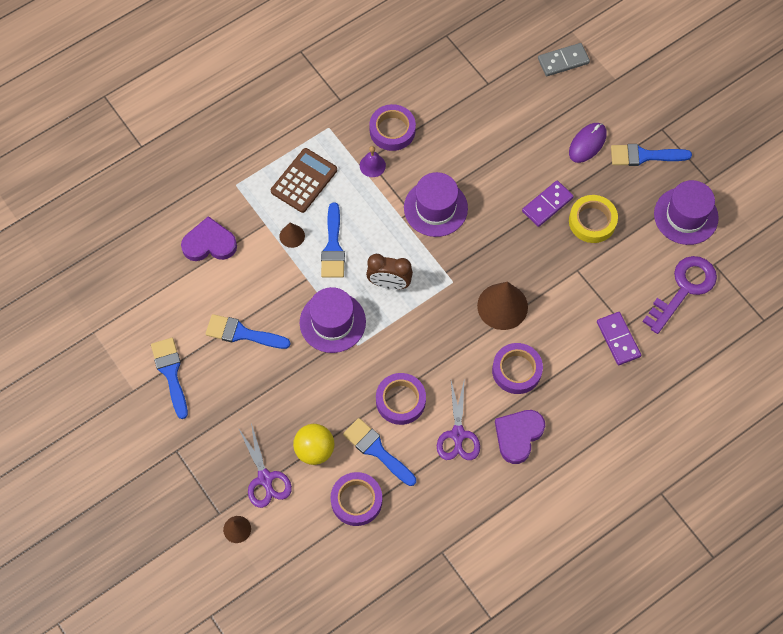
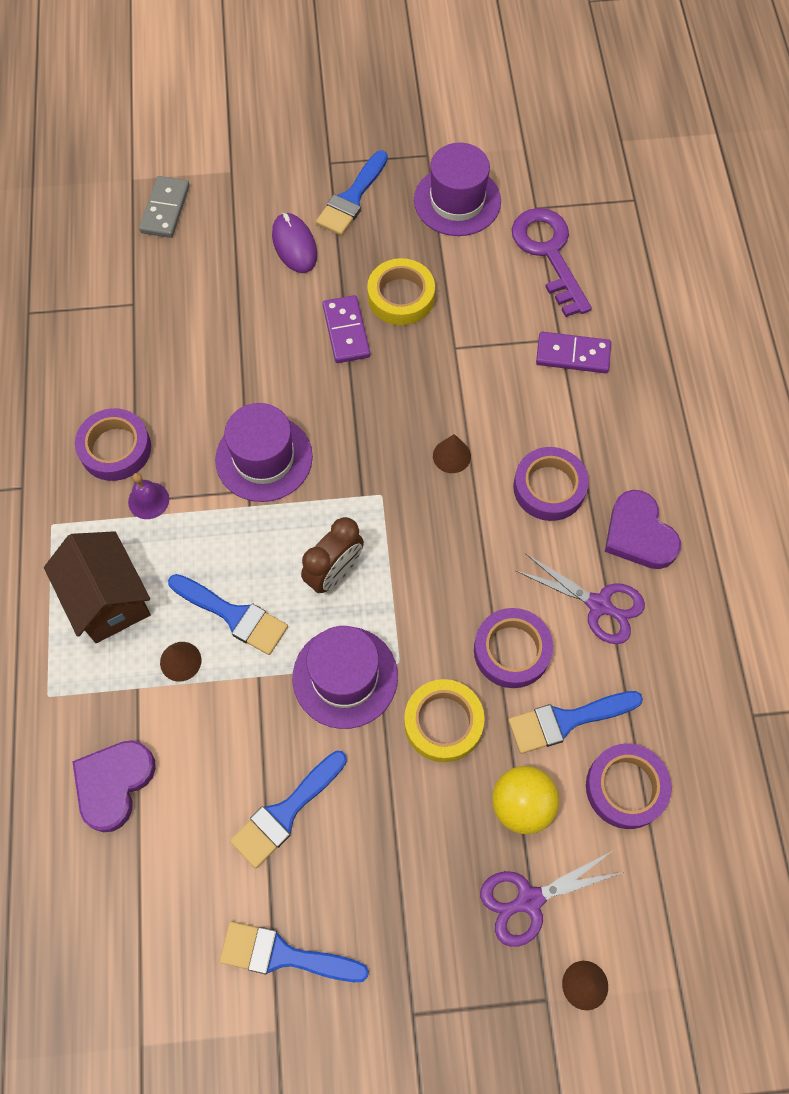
camera: 60 degrees left, 0 degrees up
purple scissors [239,423,292,508] -> purple scissors turned 150 degrees clockwise [480,850,624,947]
brown calculator [271,148,337,213] -> brown house [44,531,151,643]
brown cone [477,282,528,330] -> brown cone [433,434,471,473], size x0.51
none -> yellow tape [404,679,485,762]

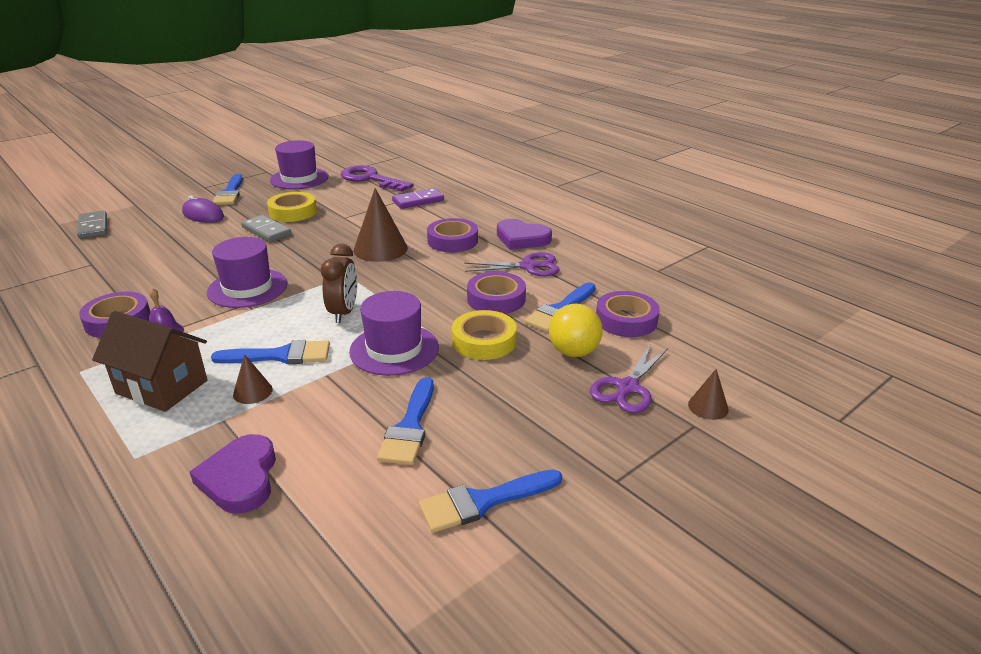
camera: 35 degrees left, 35 degrees down
purple domino [322,295,370,363] -> grey domino [241,215,291,242]
brown cone [433,434,471,473] -> brown cone [354,188,408,262], size x1.94

